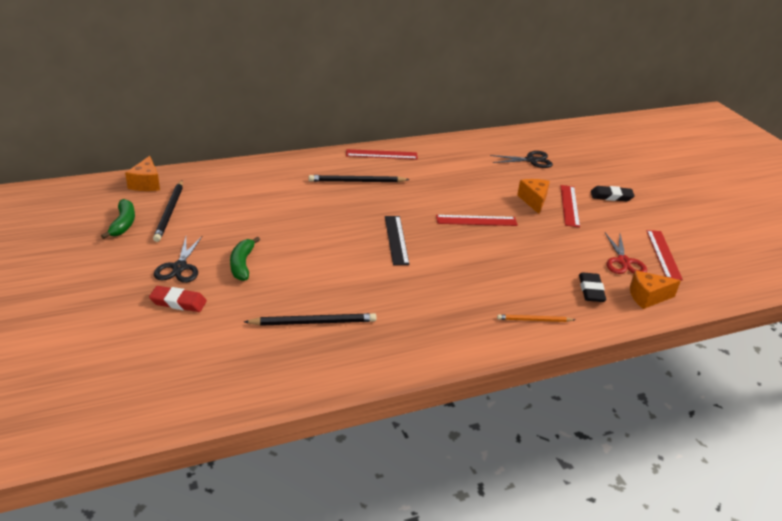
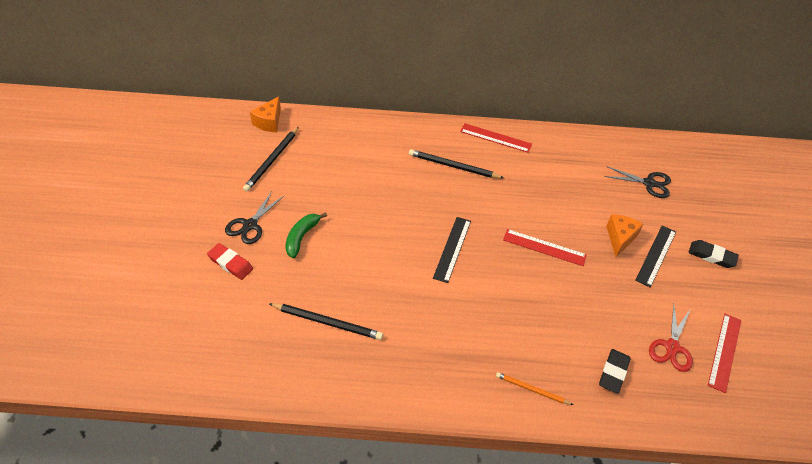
camera: 25 degrees right, 15 degrees up
green banana [101,199,135,239] -> none
red ruler [560,185,580,227] -> black ruler [635,225,676,288]
orange cheese [630,270,681,309] -> none

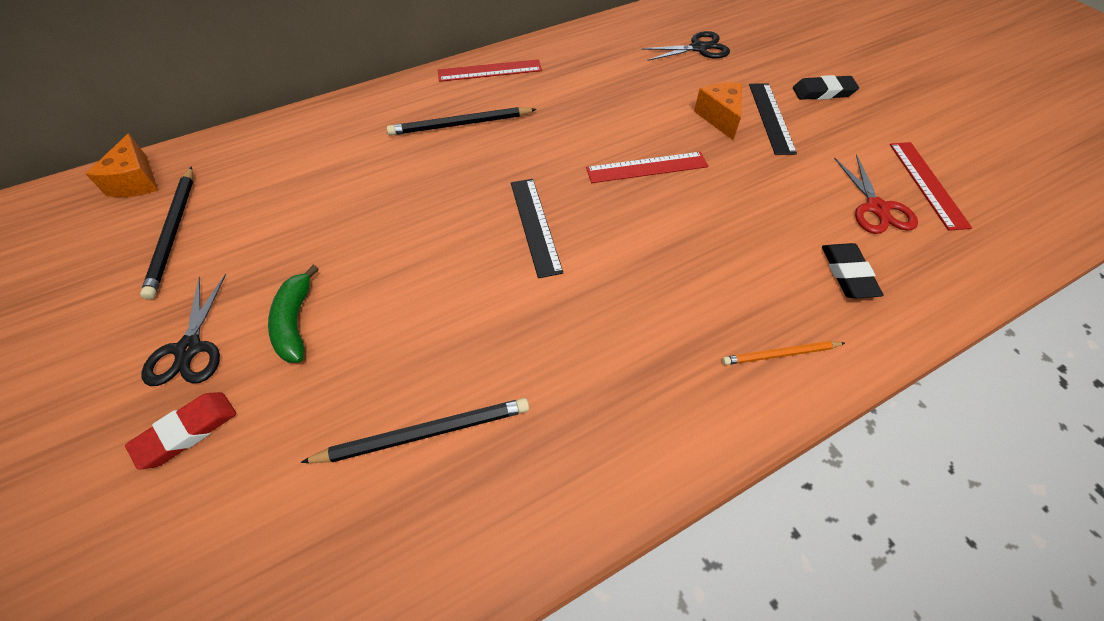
camera: 30 degrees left, 5 degrees up
red eraser [207,243,253,280] -> red eraser turned 45 degrees counterclockwise [125,392,236,469]

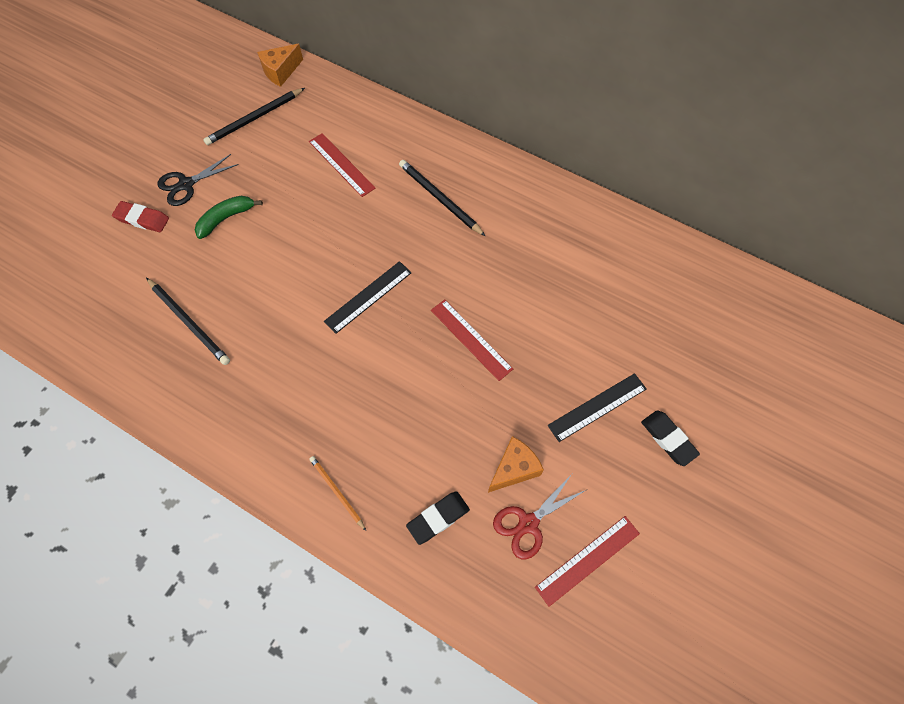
camera: 60 degrees right, 10 degrees up
red ruler [438,59,542,82] -> red ruler moved to [309,133,375,197]
black scissors [641,31,730,61] -> none
orange cheese [694,82,742,140] -> orange cheese moved to [488,436,544,493]

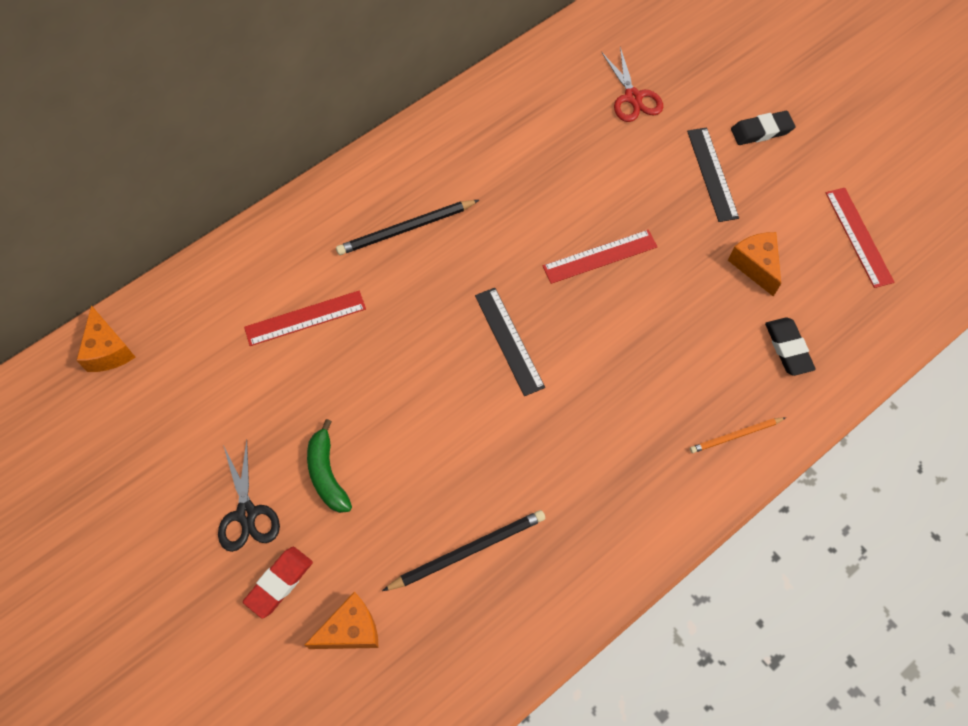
camera: 70 degrees left, 0 degrees up
black pencil [203,88,305,145] -> none
red scissors [493,474,586,559] -> red scissors moved to [601,47,663,122]
none -> orange cheese [304,591,379,649]

